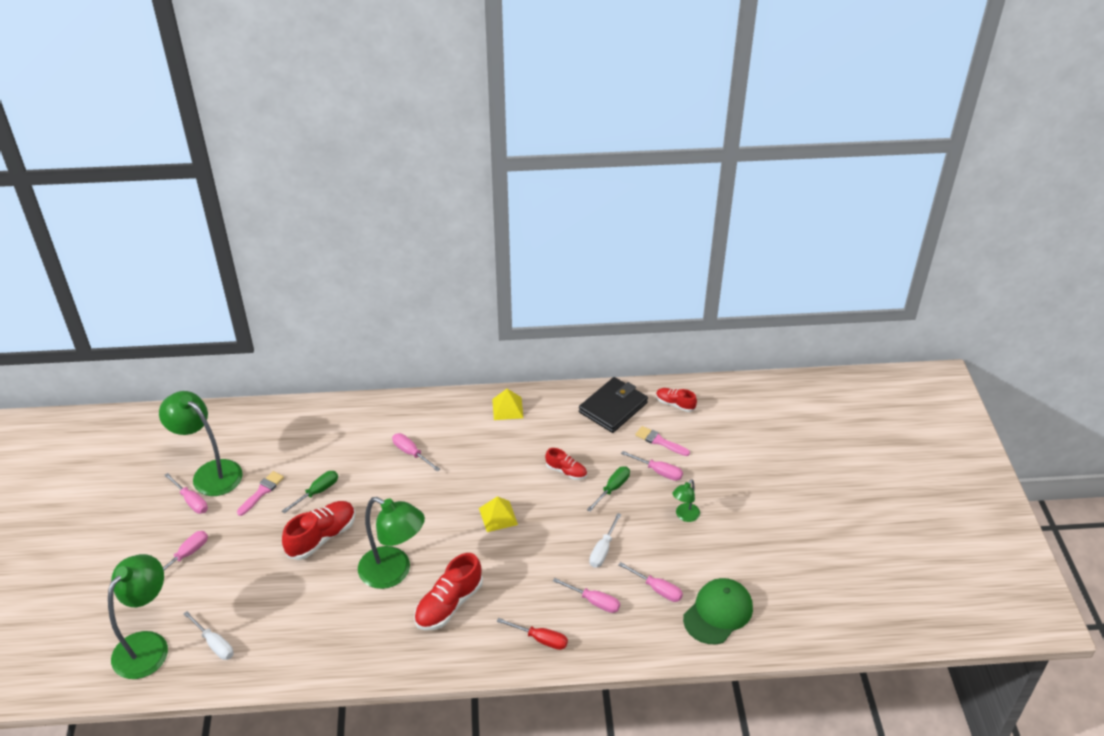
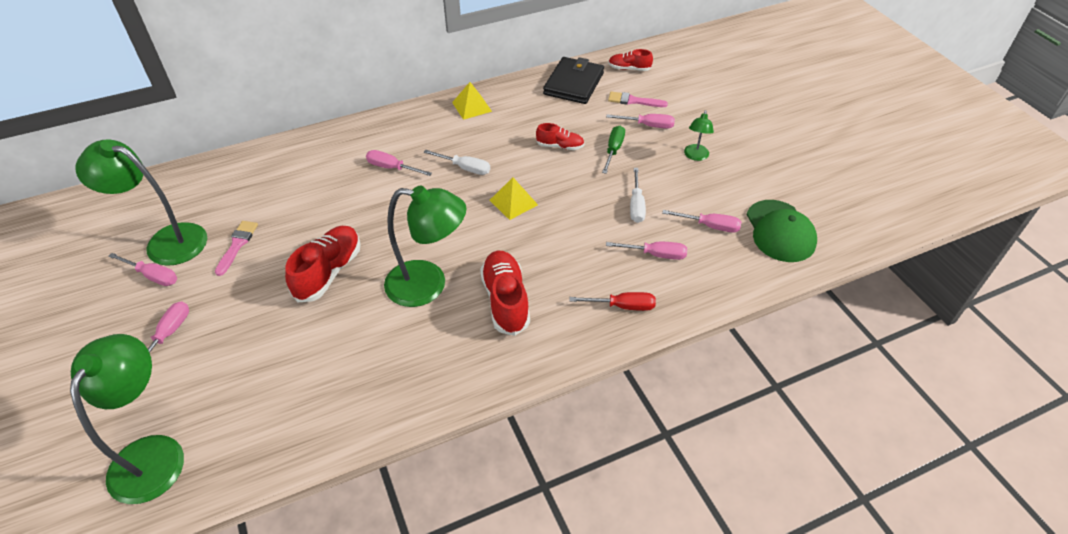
camera: 20 degrees left, 5 degrees up
white screwdriver [184,611,234,660] -> white screwdriver moved to [424,150,490,175]
green screwdriver [282,471,338,513] -> none
red shoe [414,553,483,630] -> red shoe turned 150 degrees clockwise [480,251,530,336]
green cap [683,578,753,644] -> green cap turned 150 degrees clockwise [746,200,817,262]

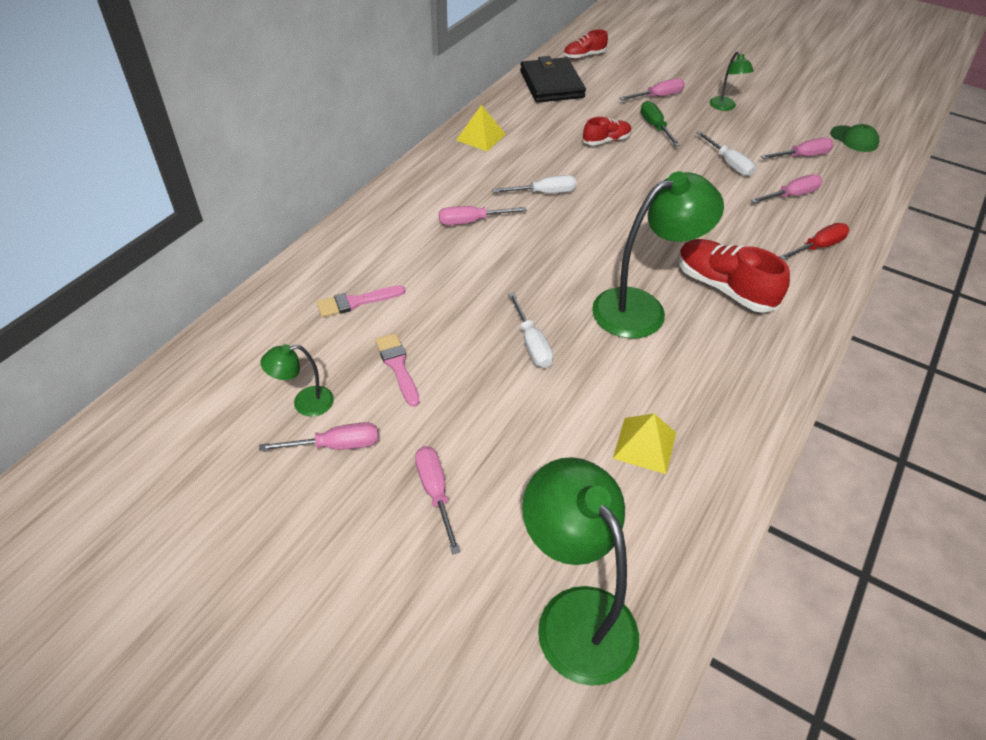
camera: 35 degrees left, 0 degrees up
green lamp [75,139,207,266] -> green lamp [260,344,334,417], size x0.48
red shoe [285,226,361,302] -> white screwdriver [508,293,553,368]
yellow pyramid [490,177,538,220] -> yellow pyramid moved to [613,414,676,474]
pink brush [608,92,668,107] -> pink brush moved to [317,285,405,317]
green cap [746,200,817,262] -> green cap [830,124,879,152], size x0.58

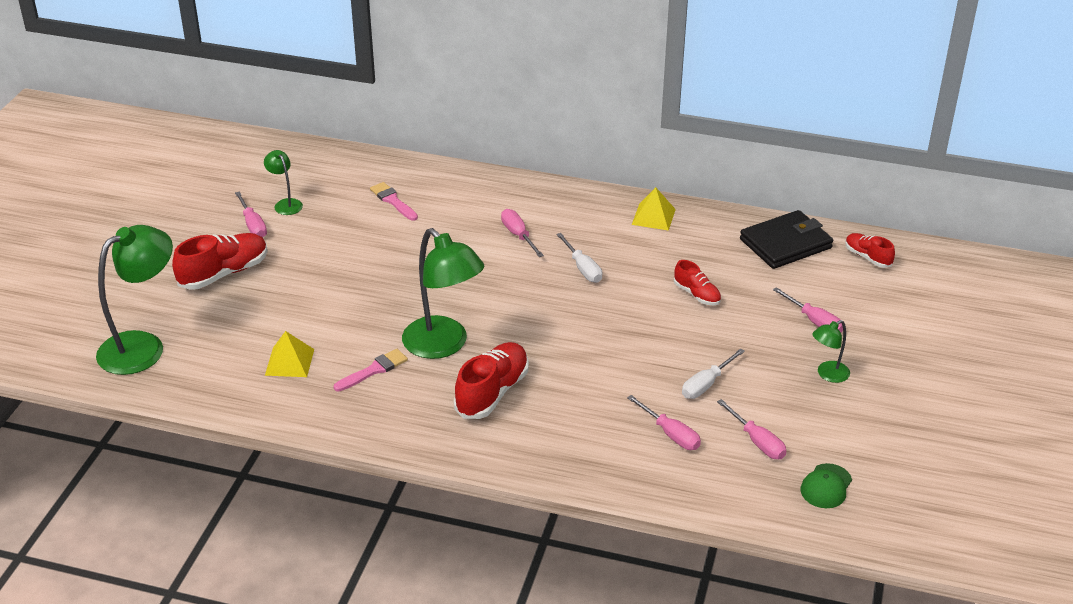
camera: 75 degrees right, 10 degrees down
pink brush [375,333,420,407] -> pink brush moved to [334,349,408,391]
pink screwdriver [415,446,460,554] -> red shoe [172,233,268,290]
white screwdriver [508,293,553,368] -> none
green screwdriver [641,101,681,147] -> none
red screwdriver [779,223,849,260] -> none

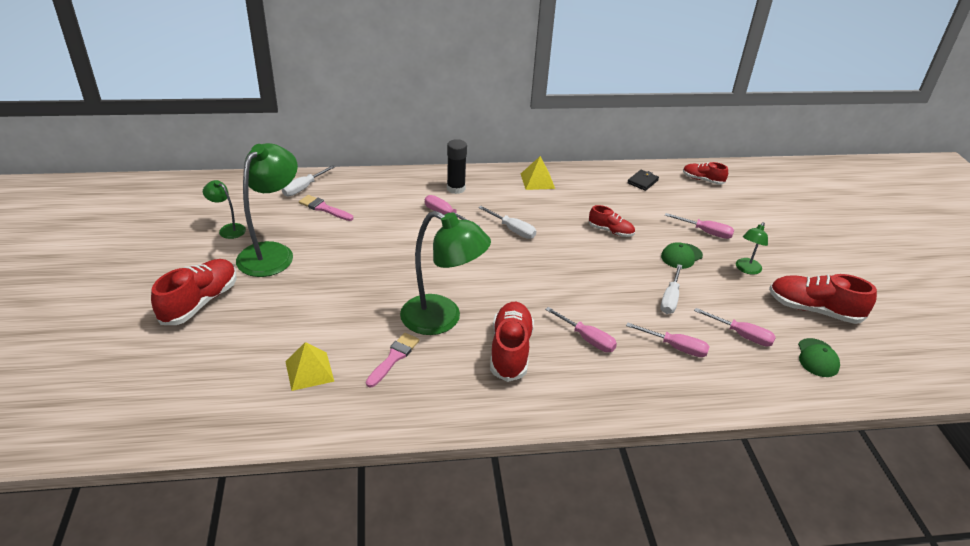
camera: 25 degrees left, 0 degrees up
green lamp [96,225,173,375] -> green lamp moved to [236,143,298,277]
pink screwdriver [235,191,267,237] -> pink screwdriver moved to [545,307,617,352]
black wallet [740,210,833,269] -> black wallet [627,170,659,191], size x0.47
none -> white screwdriver [282,165,336,196]
none -> black glue stick [447,139,467,194]
none -> green cap [661,242,703,269]
none -> red shoe [769,274,877,324]

